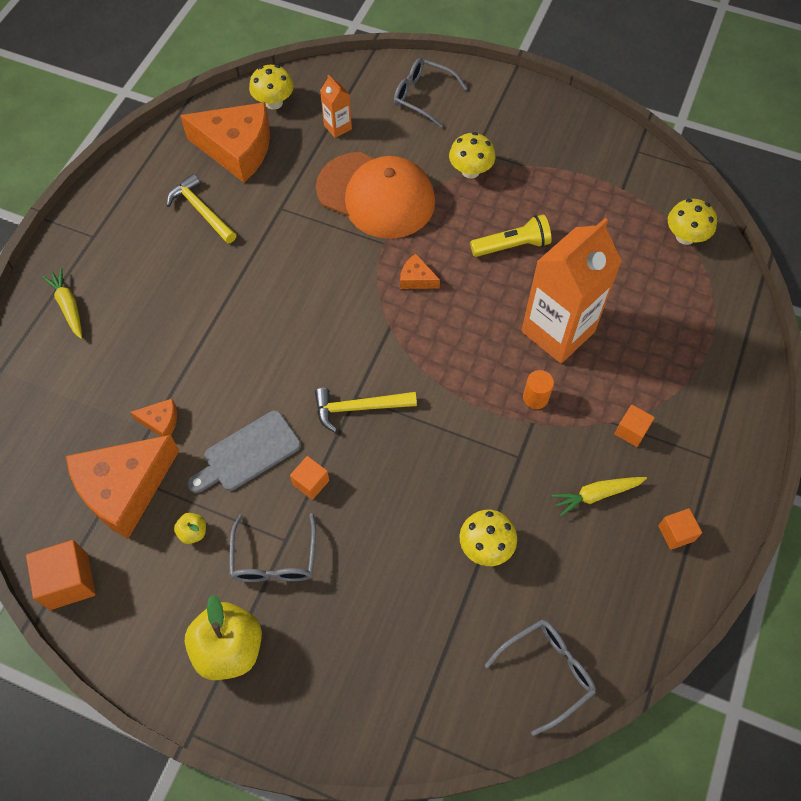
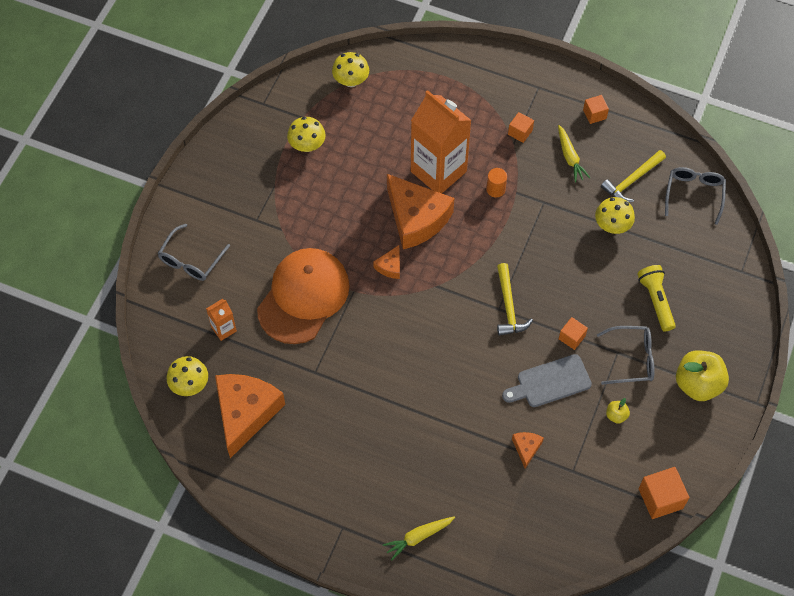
camera: 90 degrees left, 0 degrees up
orange cheese [66,435,179,539] -> orange cheese moved to [387,174,454,249]
yellow hammer [167,174,236,244] -> yellow hammer moved to [601,150,666,202]
grey cutting board [187,411,301,493] -> grey cutting board turned 105 degrees clockwise [502,354,592,407]
yellow mushroom [449,132,495,179] -> yellow mushroom moved to [287,117,326,152]
yellow flashlight [470,214,552,257] -> yellow flashlight moved to [637,265,676,332]
grey glasses [485,619,596,736] -> grey glasses turned 45 degrees clockwise [665,167,726,225]

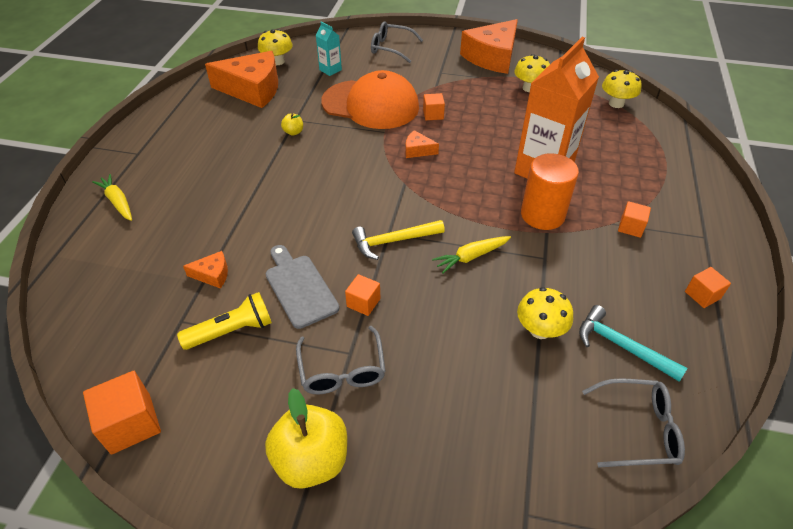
camera: 80 degrees right, 15 degrees down
orange carton [206,299,237,341] -> turquoise carton [316,22,342,76]
orange cheese [387,174,454,249] -> orange cheese moved to [460,19,518,74]
orange cylinder [486,168,507,197] -> orange cylinder [521,153,579,230], size x1.96
yellow carrot [558,125,590,182] -> yellow carrot moved to [432,236,511,273]
yellow hammer [601,150,666,202] -> turquoise hammer [579,305,687,381]
yellow apple [606,398,630,424] -> yellow apple moved to [281,113,303,136]
yellow flashlight [637,265,676,332] -> yellow flashlight moved to [177,292,272,350]
none -> orange cube [423,93,445,120]

